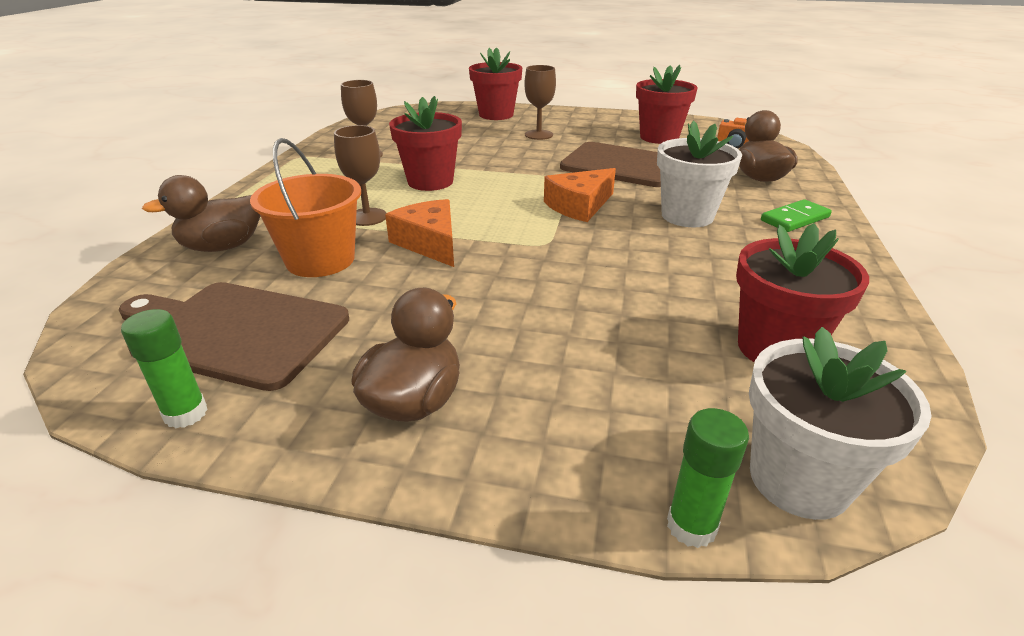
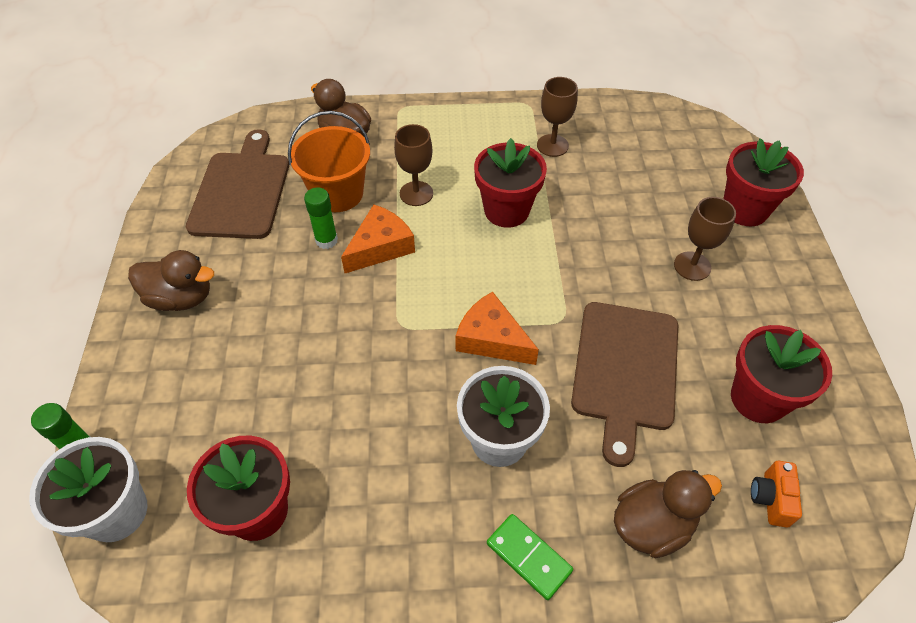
camera: 75 degrees right, 20 degrees up
green glue stick [121,309,208,429] -> green glue stick moved to [304,187,338,249]

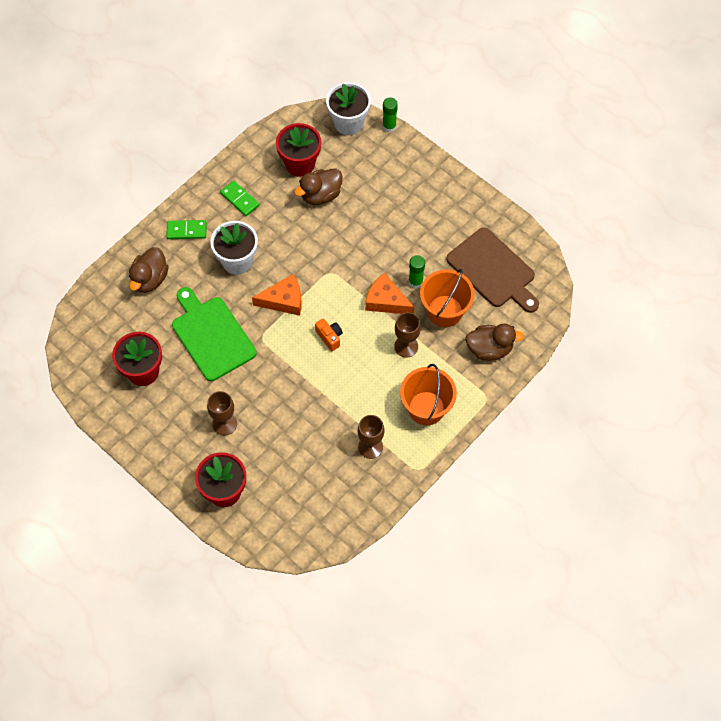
camera: 135 degrees right, 10 degrees up
brown duck [128,250,214,311] -> brown duck moved to [294,168,343,205]
orange cheese [341,205,415,273] -> orange cheese turned 120 degrees clockwise [365,273,414,314]
red flower pot [474,138,547,228] -> none
brown cutting board [571,302,678,467] -> green cutting board [172,287,257,381]
orange camera [751,461,802,528] -> orange camera moved to [315,318,343,351]
none -> green domino [220,181,260,216]
none -> orange bucket [400,364,457,425]

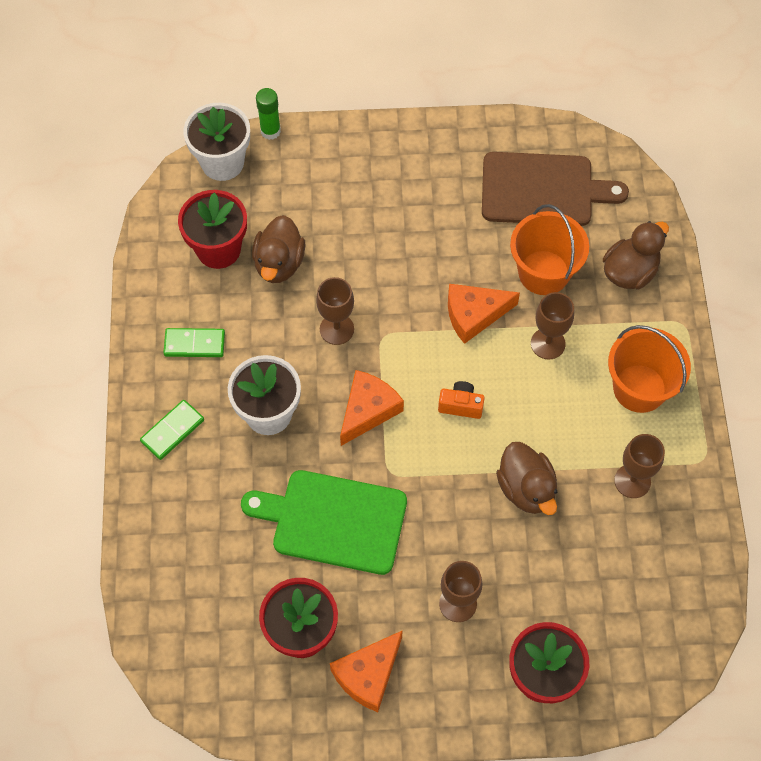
camera: 45 degrees left, 0 degrees up
brown duck [129,247,169,293] -> brown duck moved to [496,442,557,515]
green glue stick [409,255,425,289] -> none
none -> brown goblet [316,277,354,345]
none -> orange cheese [330,630,403,712]

